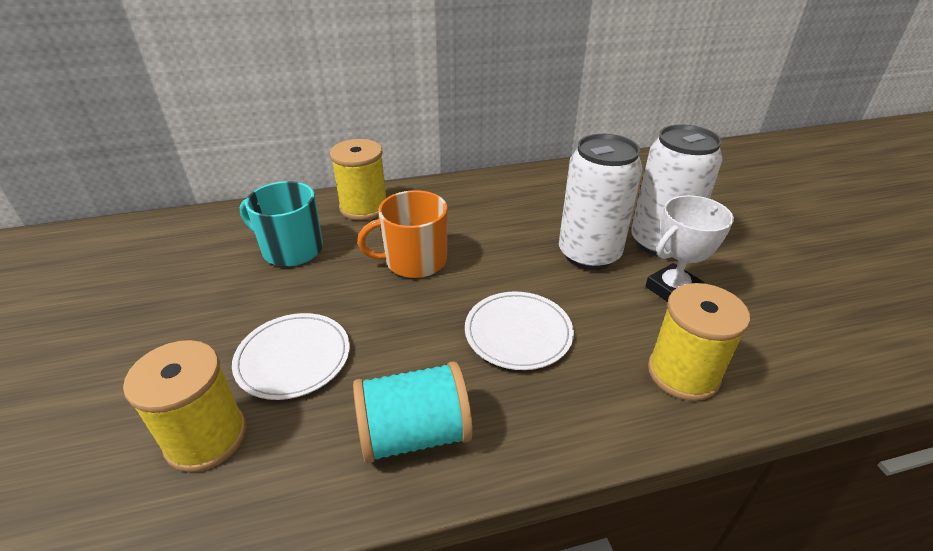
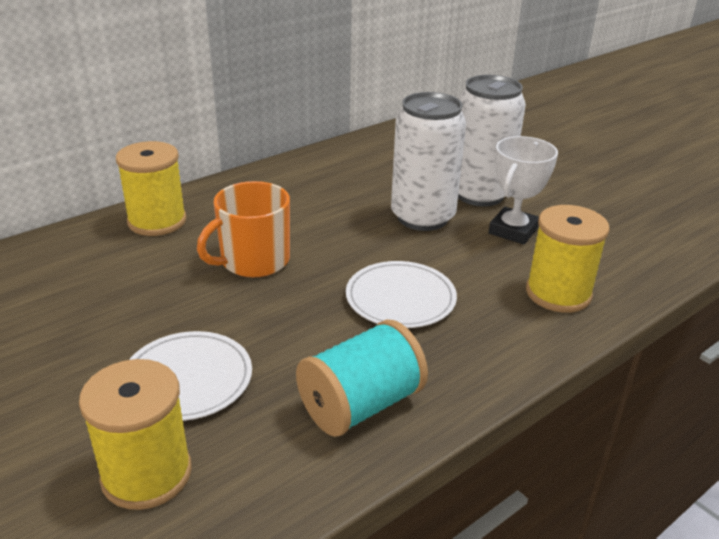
camera: 25 degrees left, 5 degrees down
turquoise mug [240,181,323,267] -> none

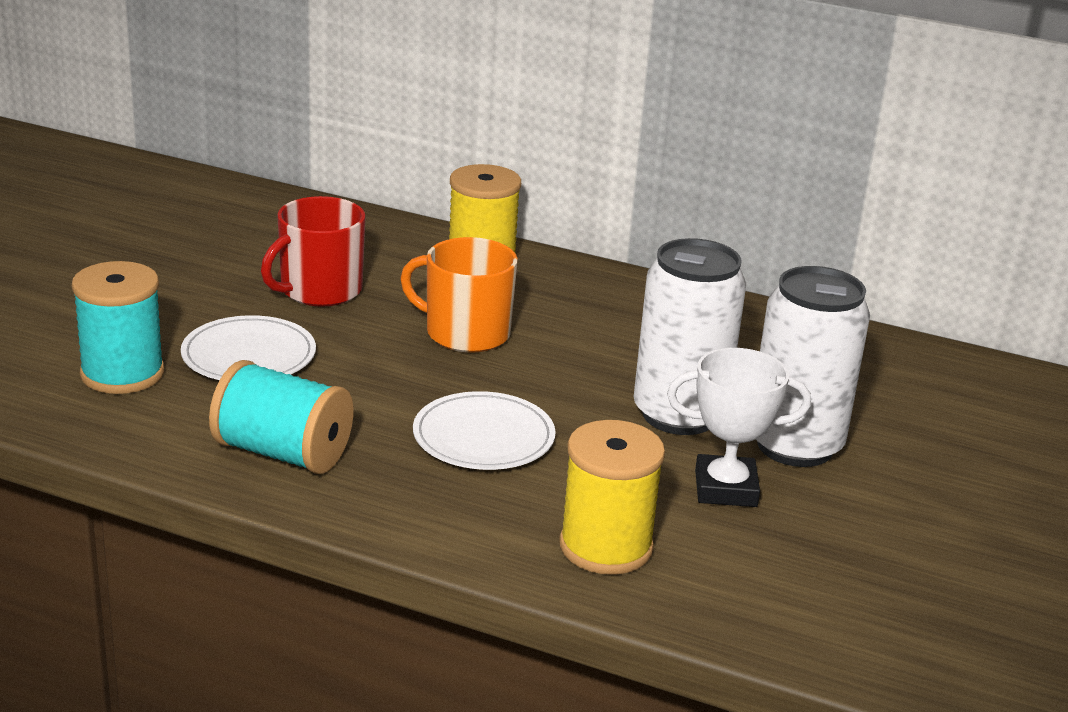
camera: 60 degrees right, 5 degrees down
yellow spool [79,359,192,510] -> turquoise spool [72,261,164,394]
none -> red mug [261,196,366,307]

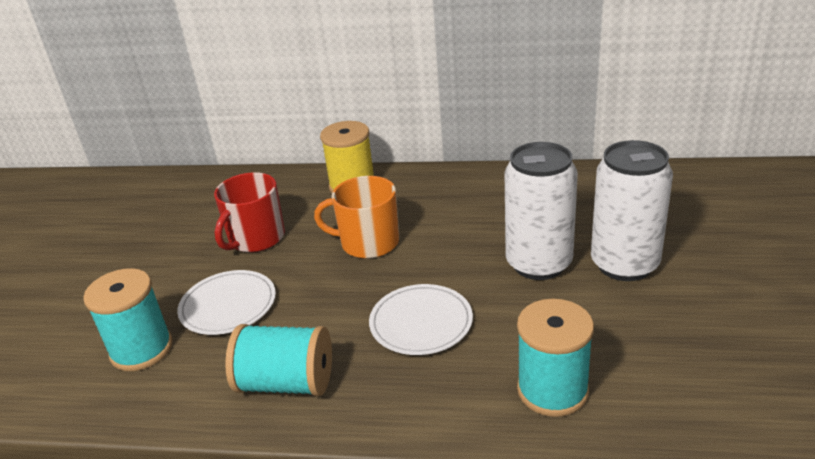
camera: 10 degrees left, 5 degrees up
yellow spool [559,420,665,575] -> turquoise spool [517,299,594,417]
white trophy [667,348,811,507] -> none

